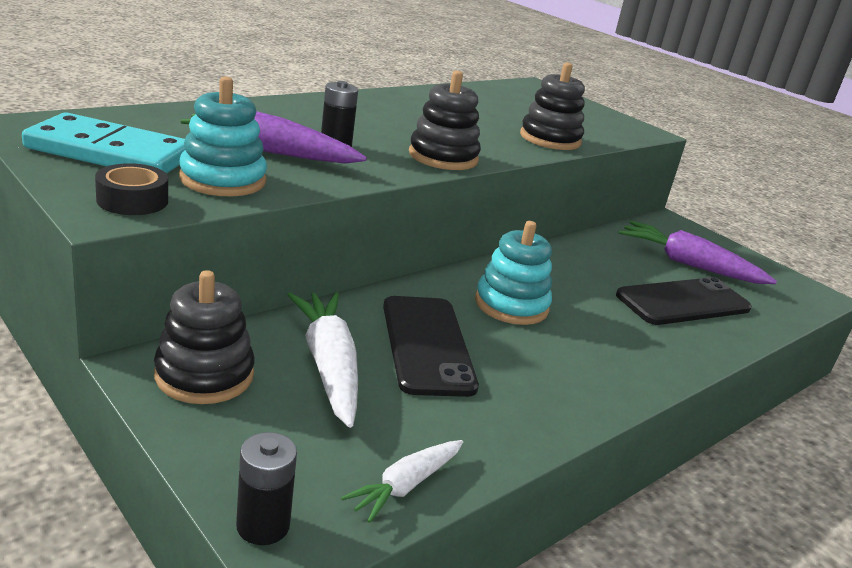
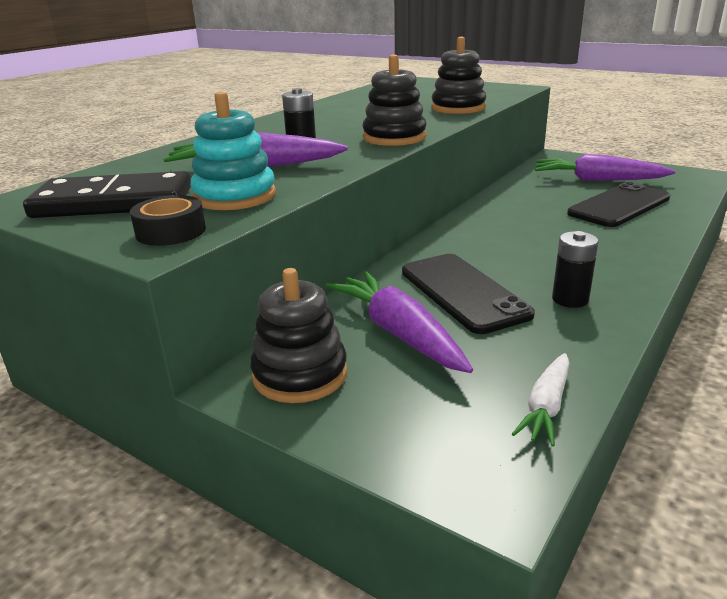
camera: 10 degrees left, 0 degrees up
turquoise domino [22,112,185,174] -> black domino [23,171,191,218]
black battery [236,432,297,545] -> black battery moved to [552,231,599,308]
white carrot [288,292,358,428] -> purple carrot [326,272,473,373]
turquoise stacking toy [475,221,552,325] -> none

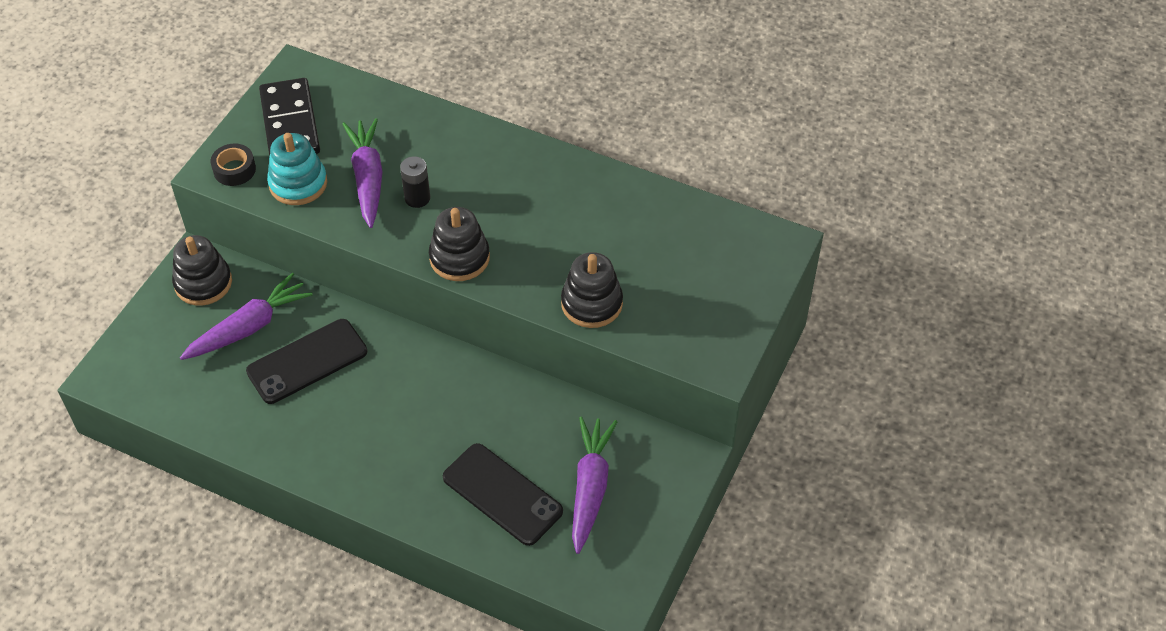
camera: 80 degrees right, 25 degrees up
white carrot [512,353,570,447] -> none
black battery [552,231,599,308] -> none

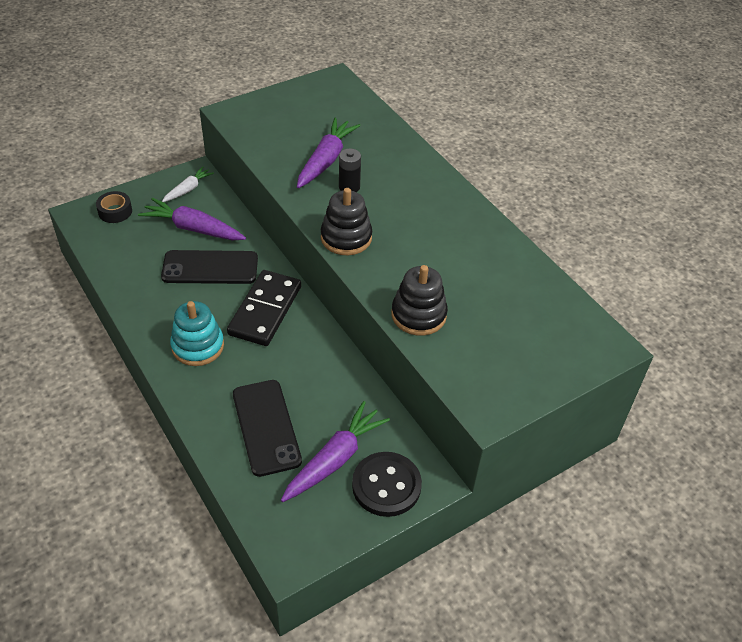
camera: 30 degrees right, 5 degrees down
black stacking toy [172,235,232,306] -> white carrot [162,167,214,202]
purple carrot [180,273,313,360] -> purple carrot turned 150 degrees counterclockwise [138,198,246,241]
black tape [210,144,256,186] -> black tape moved to [96,191,132,223]
black domino [259,78,320,156] -> black domino moved to [227,270,301,346]
turquoise stacking toy [267,133,327,205] -> turquoise stacking toy moved to [170,301,224,366]
none -> black button [352,452,422,517]

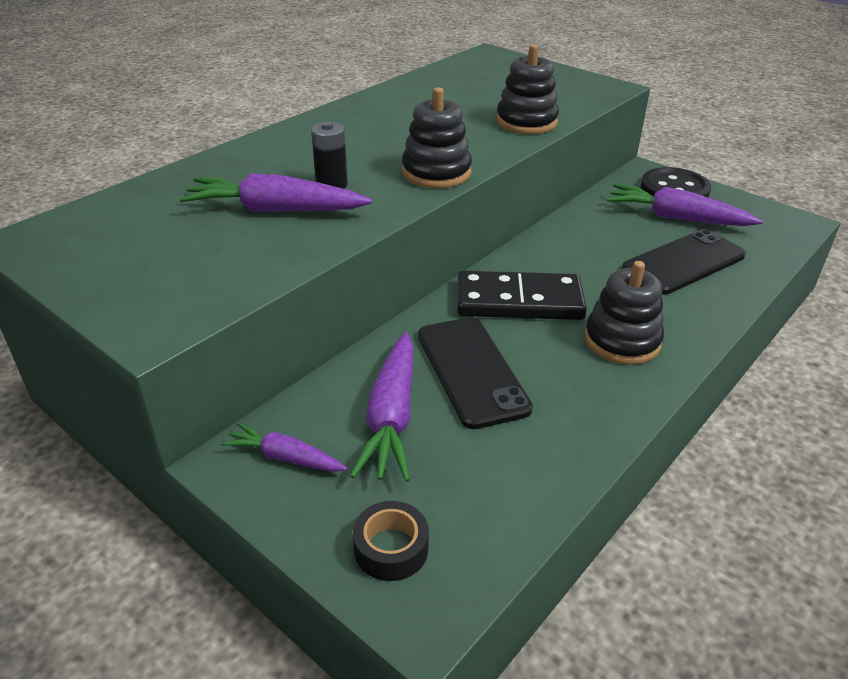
camera: 105 degrees left, 10 degrees down
white carrot [162,167,214,202] -> purple carrot [221,422,347,472]
turquoise stacking toy [170,301,224,366] -> black stacking toy [584,261,664,365]

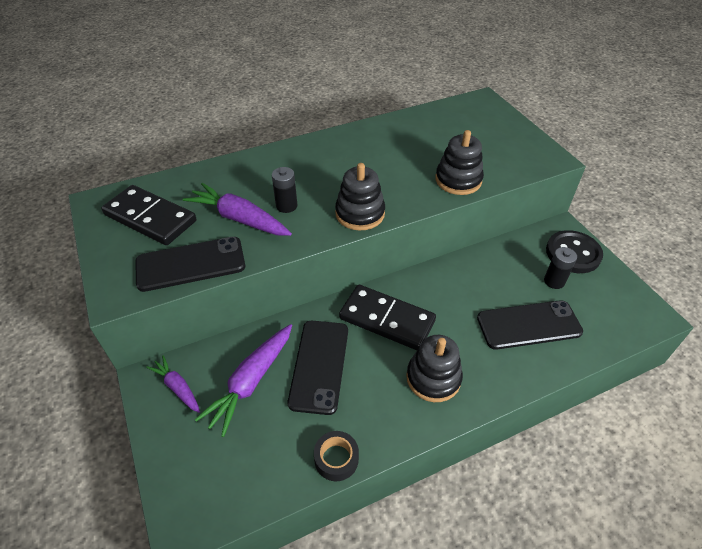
camera: 25 degrees right, 10 degrees up
black tape [353,501,429,581] -> black tape moved to [314,431,359,481]
purple carrot [607,184,763,226] -> black battery [544,247,577,289]
none -> black domino [101,185,196,245]
none -> black phone [135,237,245,292]

